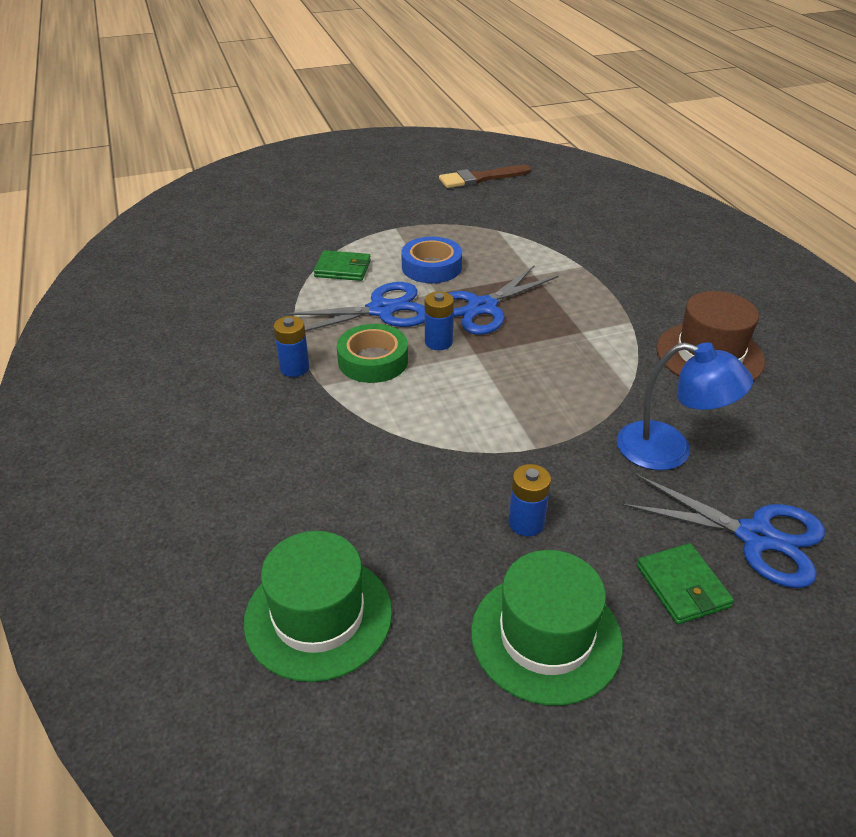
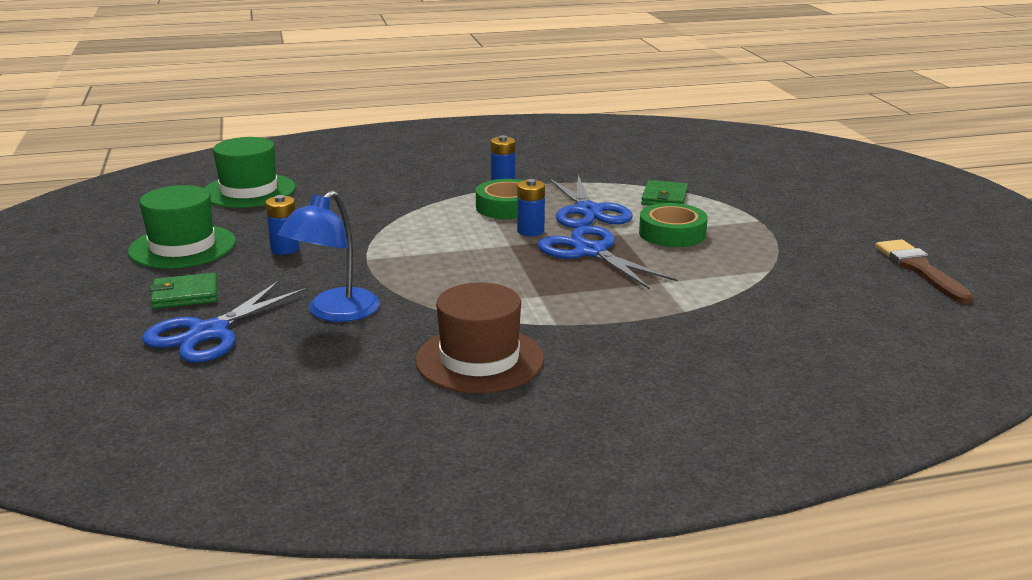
camera: 95 degrees right, 15 degrees down
blue tape [401,237,462,283] -> green tape [639,203,708,247]

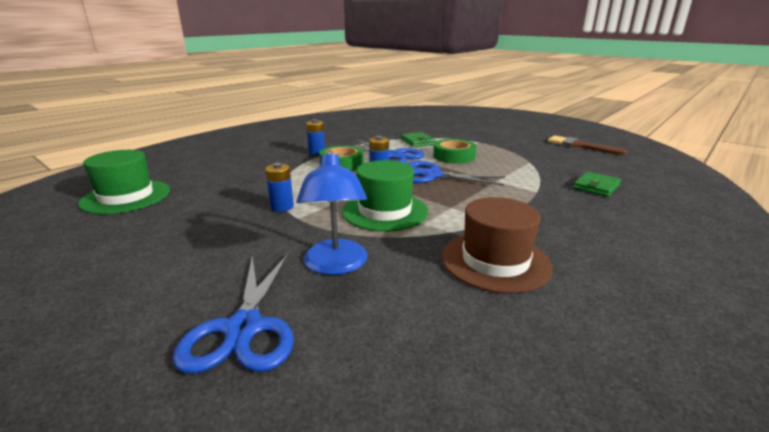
camera: 35 degrees left, 0 degrees up
green hat [128,185,236,269] -> green hat moved to [342,160,428,232]
green wallet [149,273,217,309] -> green wallet moved to [573,172,621,197]
blue battery [265,195,299,255] -> blue battery moved to [265,163,294,212]

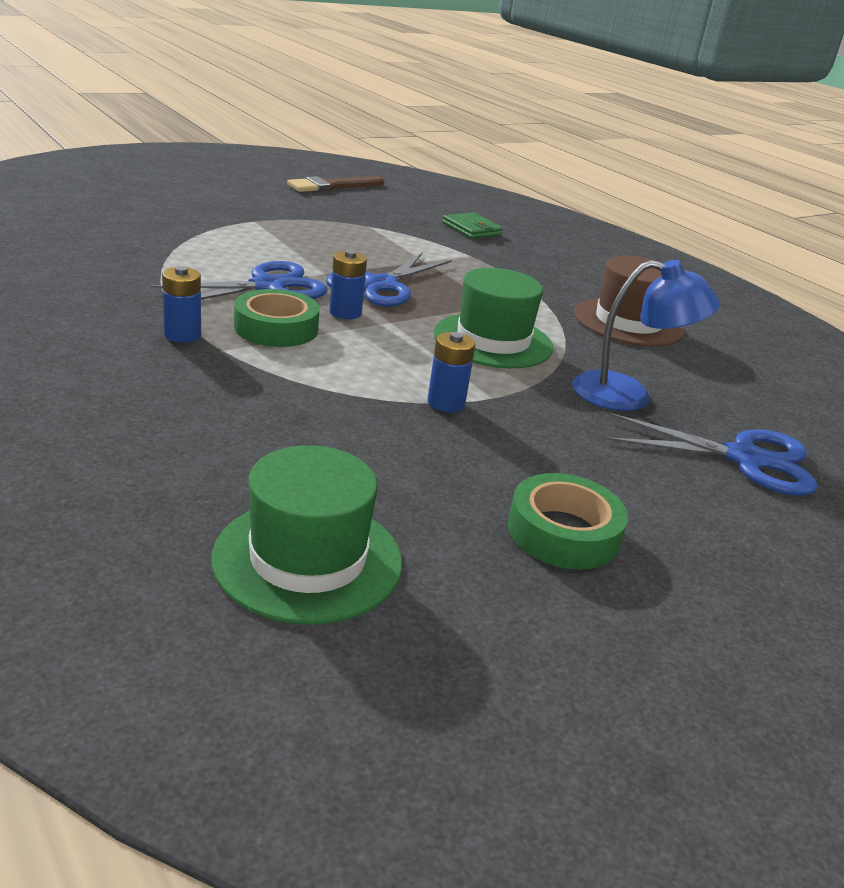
camera: 80 degrees left, 5 degrees up
green wallet [401,132,436,147] -> none
green tape [433,139,476,164] -> green tape moved to [508,473,628,570]

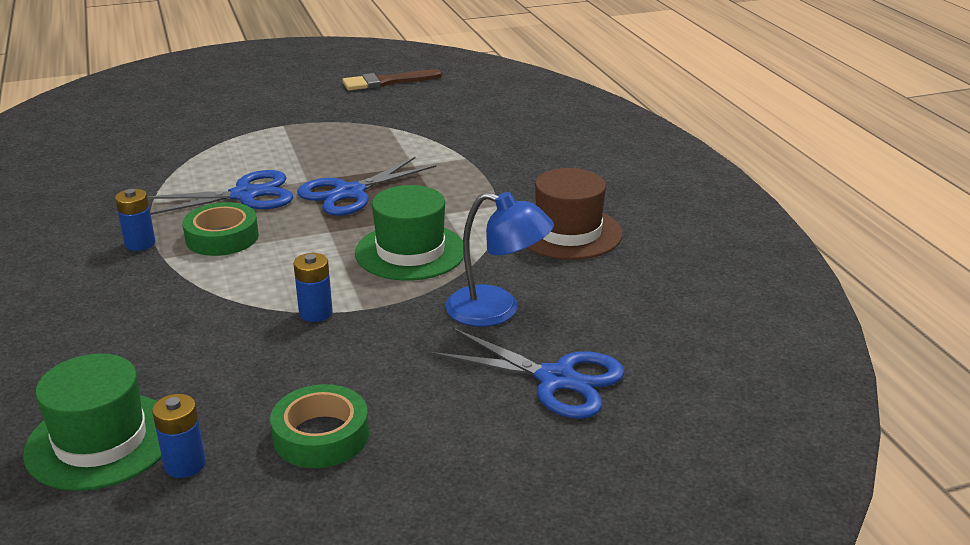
camera: 20 degrees right, 0 degrees up
blue battery [330,250,367,319] -> blue battery moved to [152,394,206,478]
green wallet [442,212,503,239] -> none

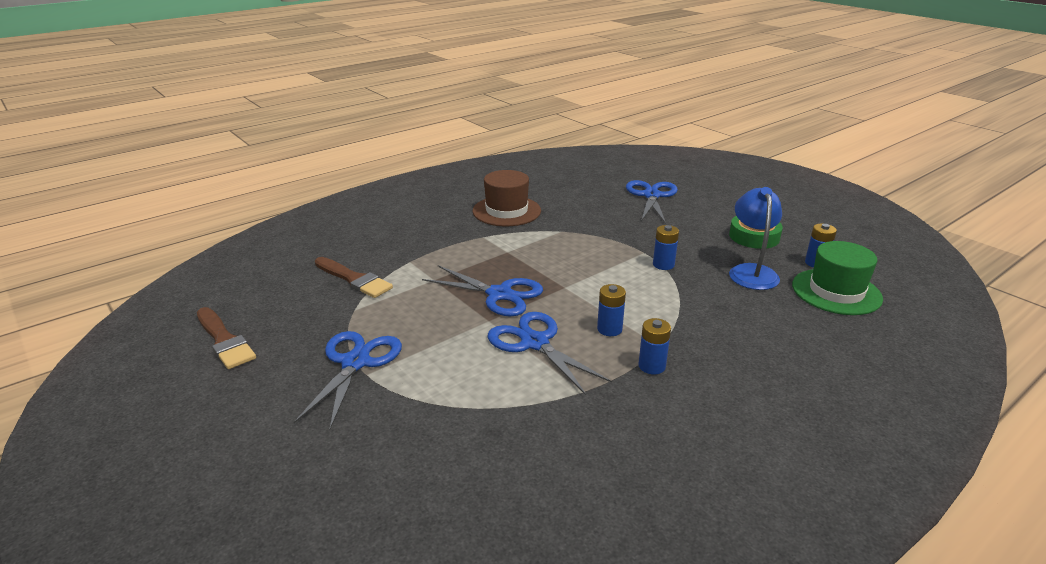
camera: 110 degrees left, 0 degrees up
green tape [182,202,259,256] -> blue battery [597,284,626,336]
green hat [355,185,464,281] -> none
blue lamp [445,192,554,327] -> blue lamp moved to [729,187,782,290]
none -> blue scissors [293,331,402,429]
none -> brown brush [315,257,393,298]

